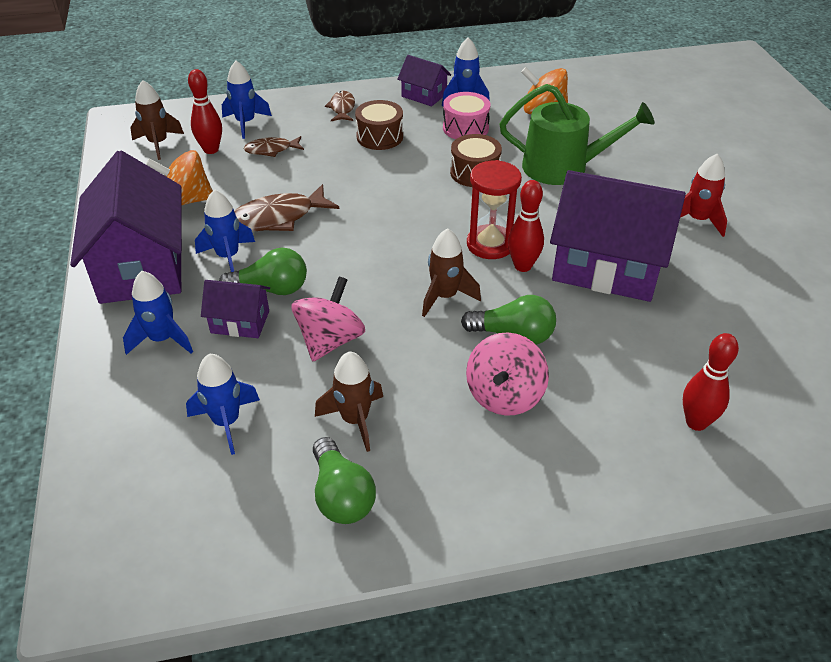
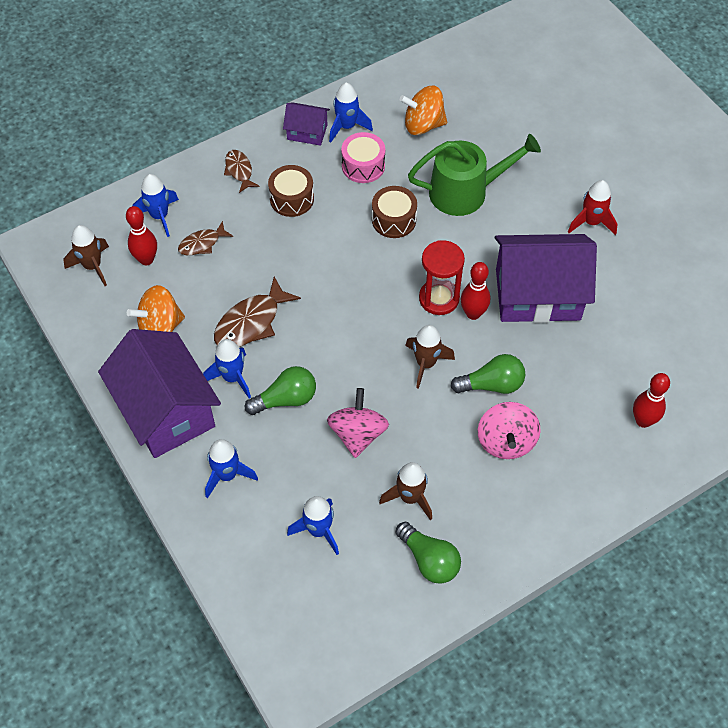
camera: 20 degrees left, 15 degrees up
purple house [201,280,270,338] -> none

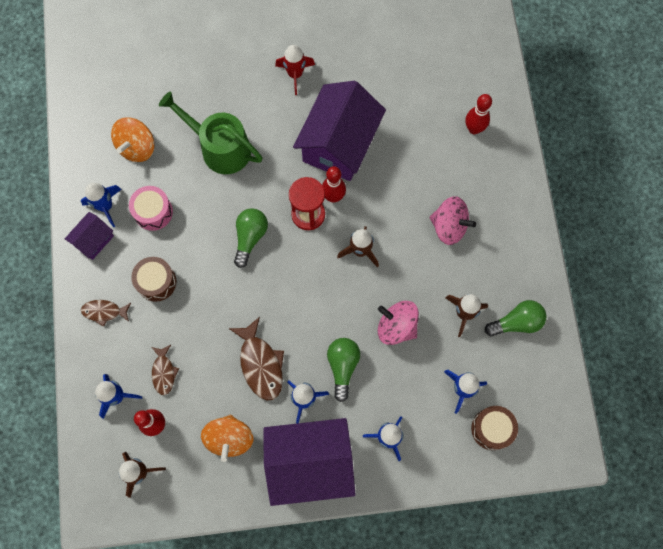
camera: 65 degrees left, 15 degrees up
brown drum [372,186,417,238] -> brown drum moved to [471,406,518,450]
green watering can [408,134,541,216] -> green watering can turned 75 degrees counterclockwise [159,91,263,174]
green light bulb [450,354,525,394] -> green light bulb moved to [234,208,268,268]

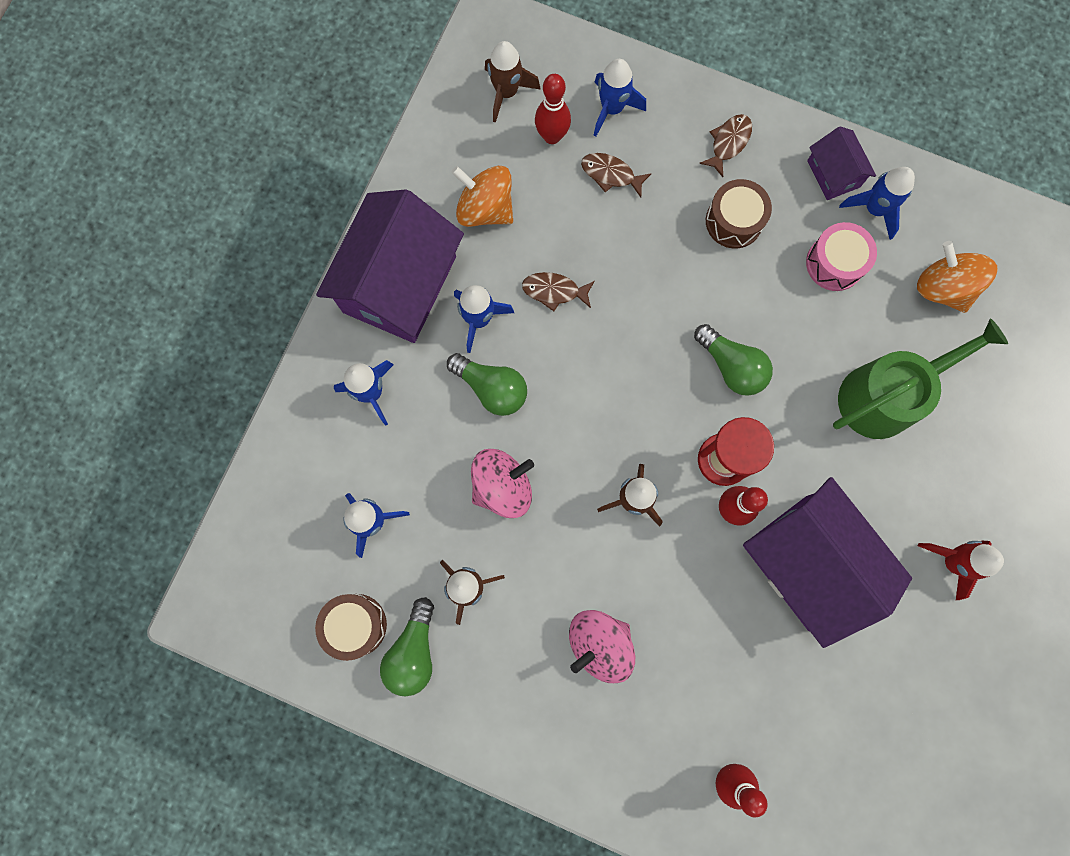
camera: 120 degrees right, 5 degrees up
brown fish [229,317,284,400] -> brown fish [522,272,595,311], size x0.60
brown drum [471,406,518,450] -> brown drum moved to [315,594,387,661]

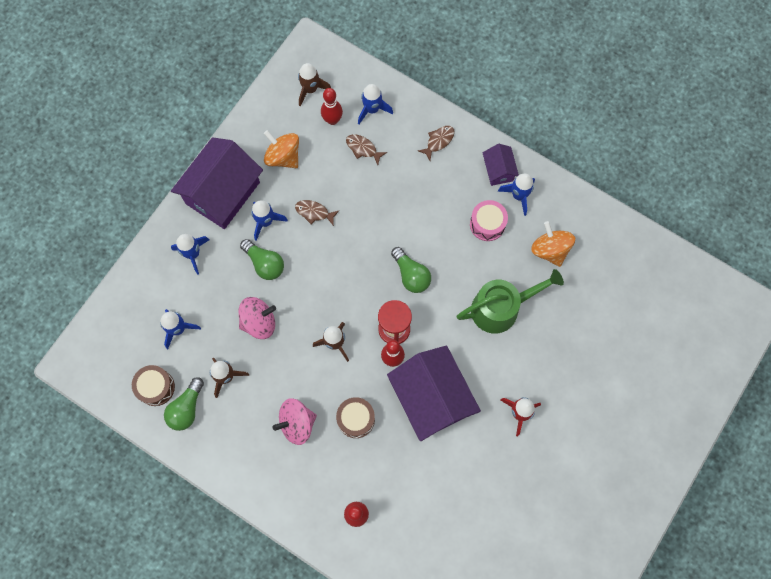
camera: 10 degrees right, 5 degrees down
brown drum [706,179,772,248] -> brown drum moved to [336,397,375,438]

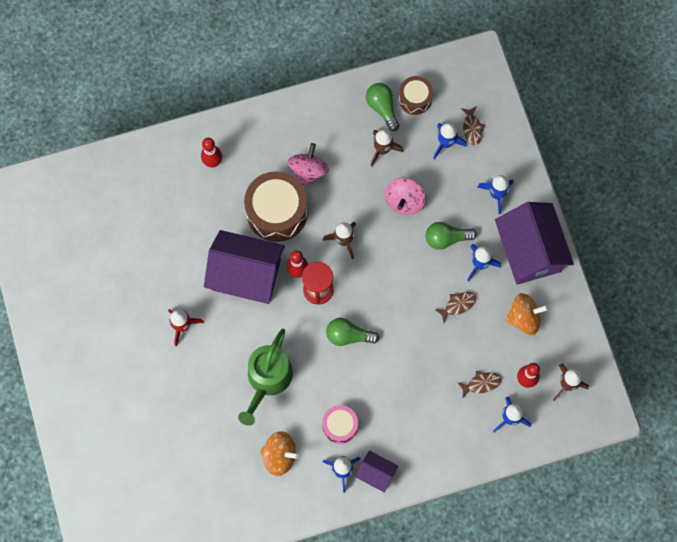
camera: 130 degrees right, 0 degrees up
brown drum [336,397,375,438] -> brown drum [244,171,308,242], size x1.80
brown fish [418,126,455,161] -> brown fish moved to [461,106,485,145]

